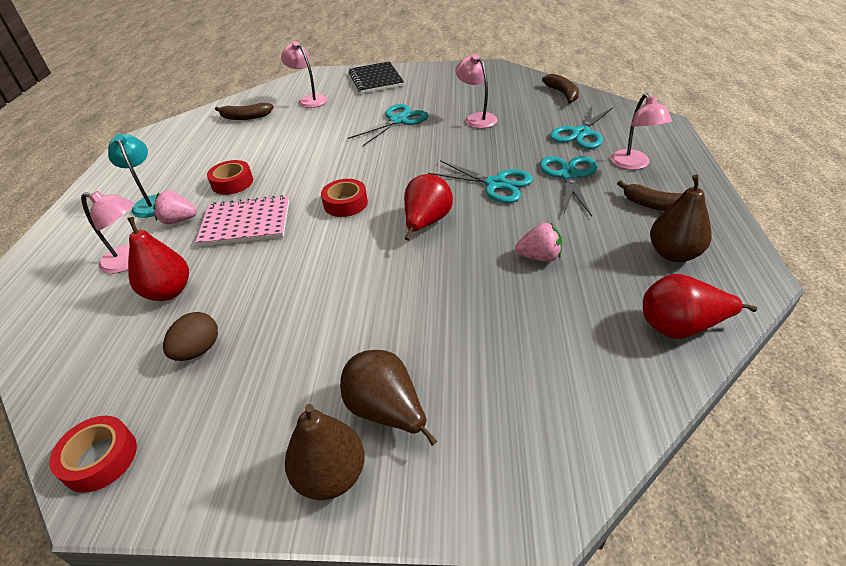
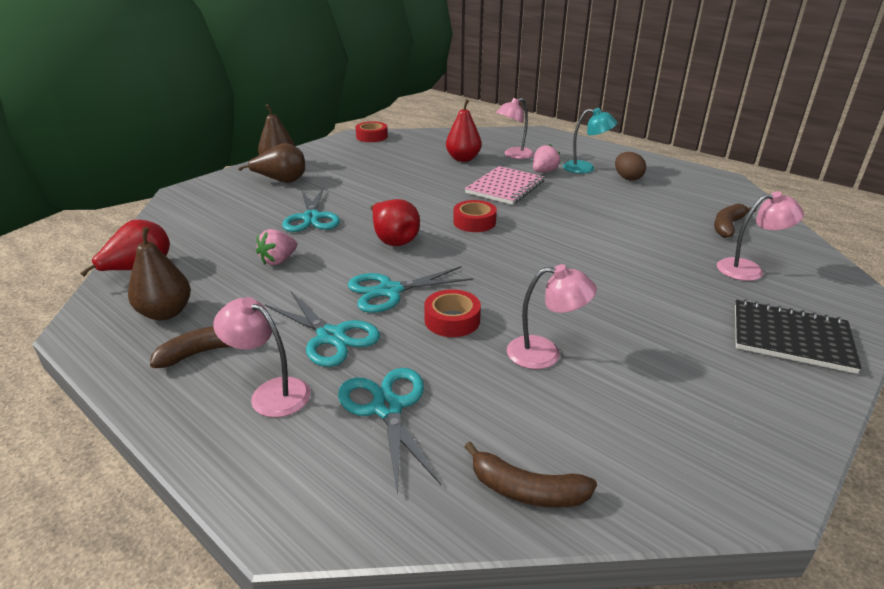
camera: 125 degrees right, 10 degrees down
brown egg [163,312,218,361] -> brown egg moved to [615,152,646,181]
red tape [207,160,253,195] -> red tape moved to [424,289,481,337]
turquoise scissors [348,104,428,146] -> turquoise scissors moved to [282,187,340,232]

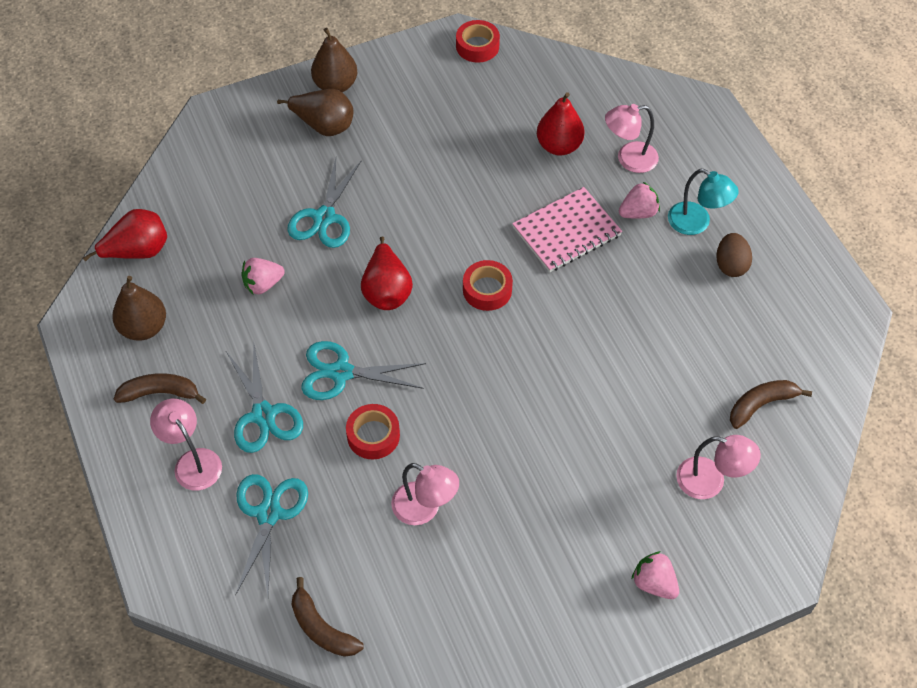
camera: 25 degrees right, 25 degrees up
black notebook [735,299,862,374] -> pink strawberry [631,551,679,599]

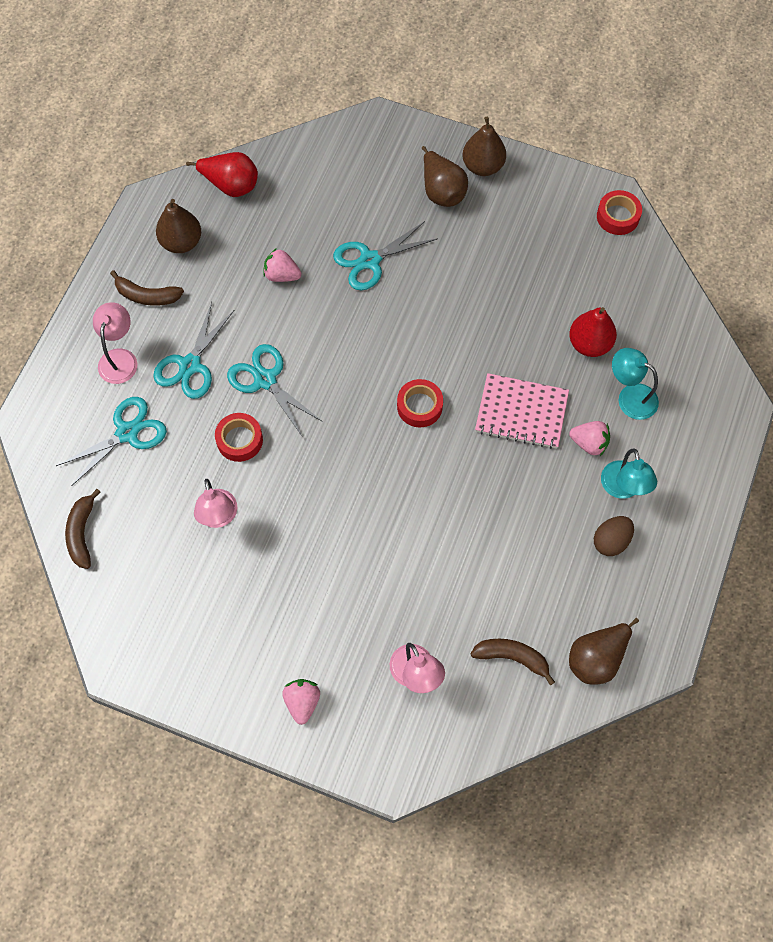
camera: 45 degrees right, 10 degrees up
brown banana [114,373,206,404] -> brown banana turned 150 degrees clockwise [110,270,184,306]
red pear [361,236,413,310] -> none
pink lamp [605,104,659,173] -> turquoise lamp [612,348,659,420]
none -> brown pear [569,618,639,685]

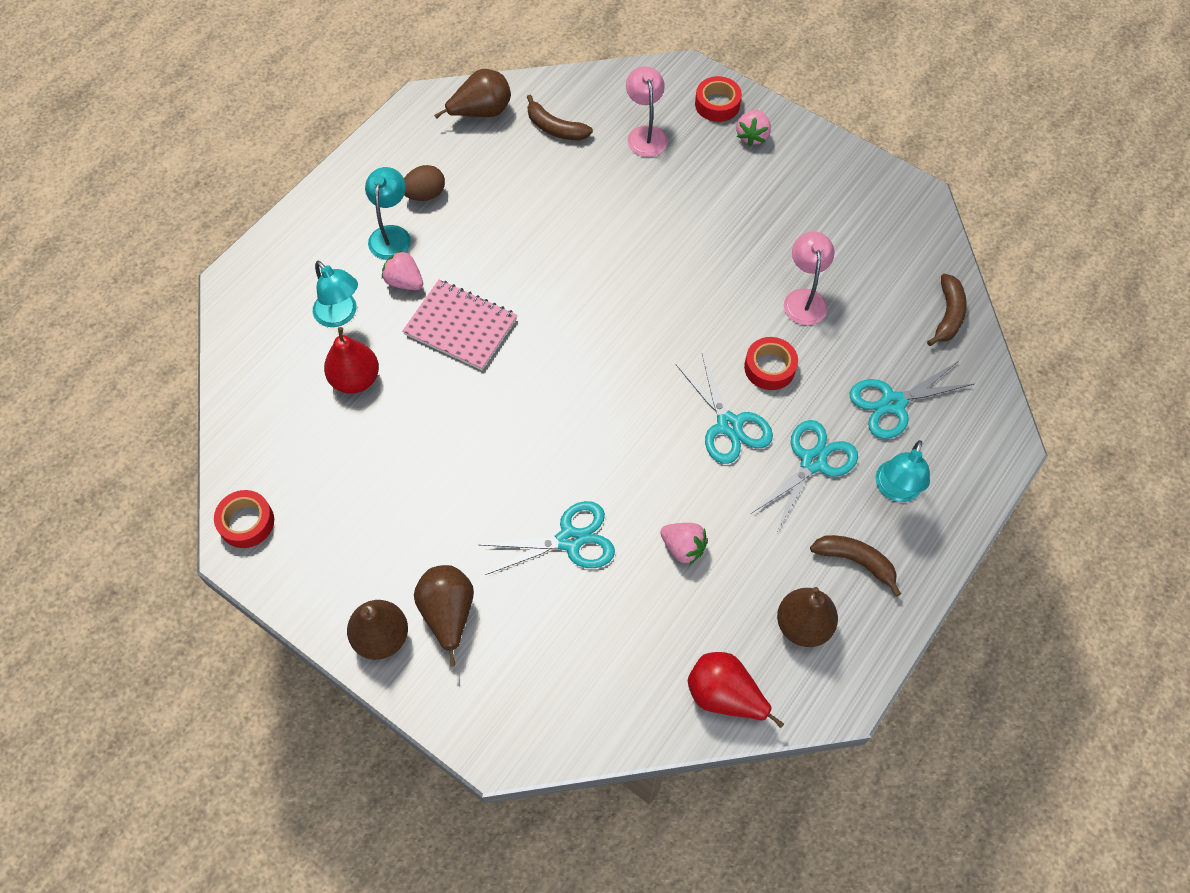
camera: 165 degrees left, 5 degrees down
pink lamp [93,302,138,384] -> turquoise lamp [875,440,930,502]
red tape [397,379,443,427] -> red tape moved to [695,76,742,122]

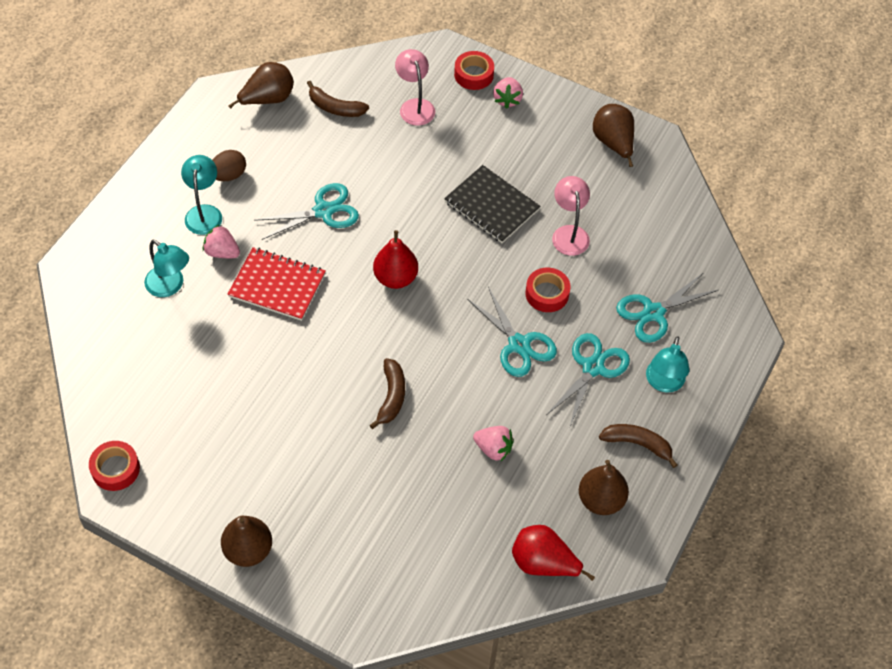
camera: 10 degrees left, 5 degrees down
red pear [324,327,379,394] -> red pear moved to [373,230,418,289]
pink notebook [402,280,517,370] -> red notebook [228,247,326,321]
brown pear [414,565,474,667] -> brown pear moved to [593,104,634,167]
turquoise scissors [481,501,615,575] -> turquoise scissors moved to [254,183,359,240]
brown banana [927,274,967,346] -> brown banana moved to [370,358,405,429]
none -> black notebook [444,165,540,243]

